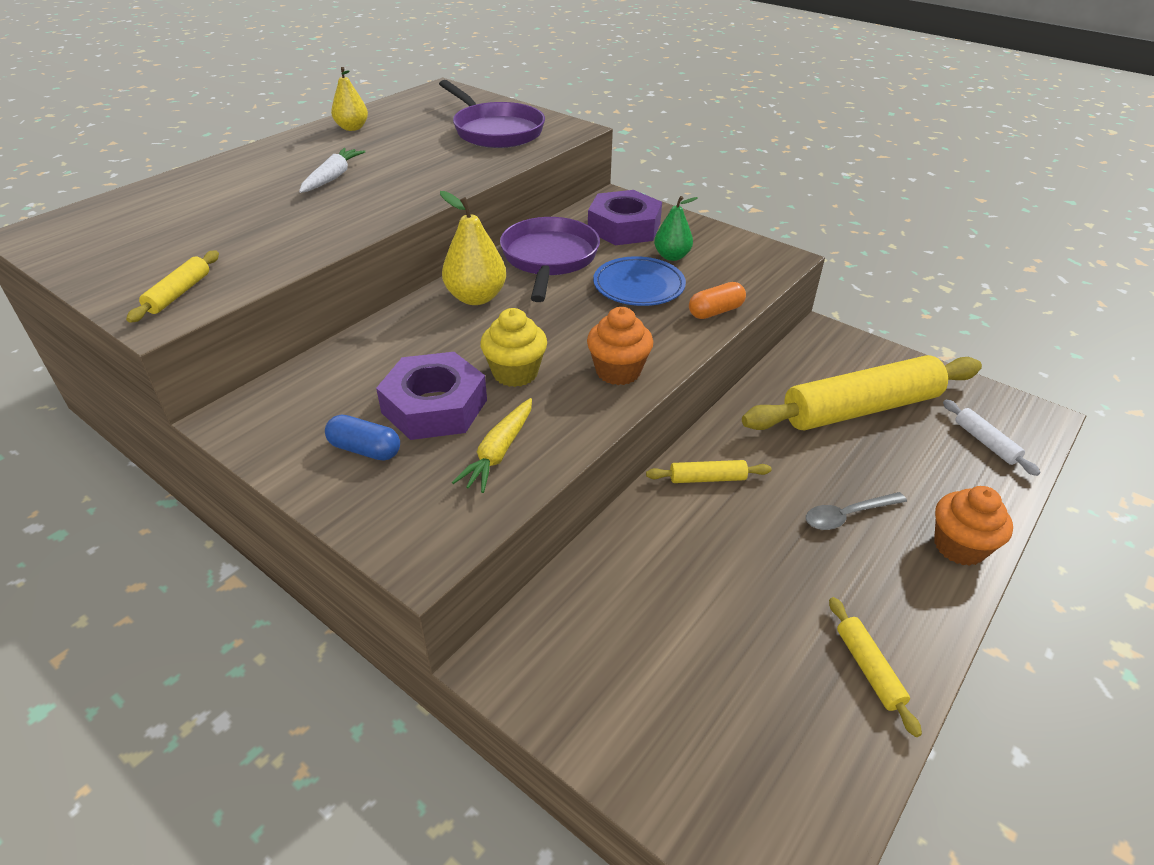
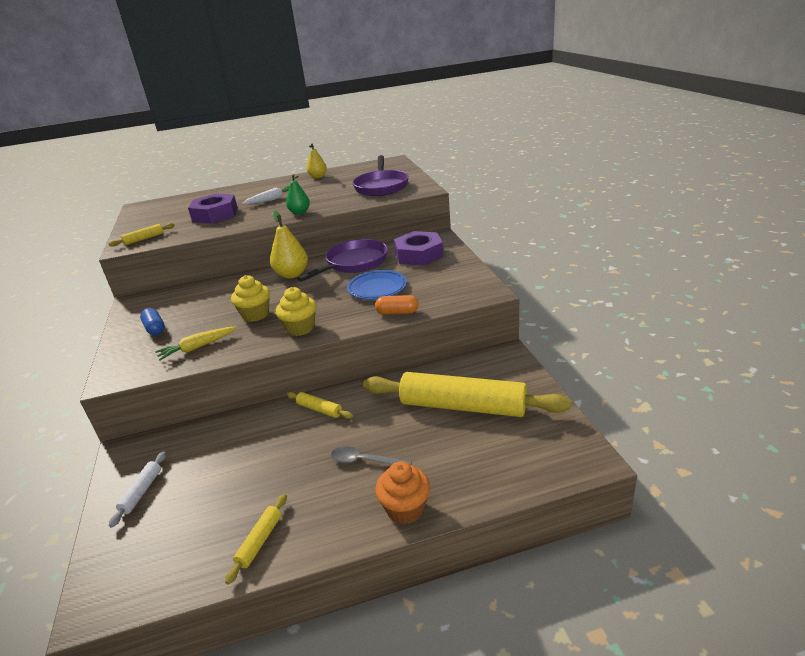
camera: 40 degrees right, 10 degrees down
purple nut [376,352,487,440] -> purple nut moved to [188,193,238,224]
orange cupcake [587,307,653,385] -> yellow cupcake [276,287,316,336]
green pear [654,196,697,261] -> green pear moved to [286,174,310,215]
white rolling pin [943,399,1041,476] -> white rolling pin moved to [109,451,166,527]

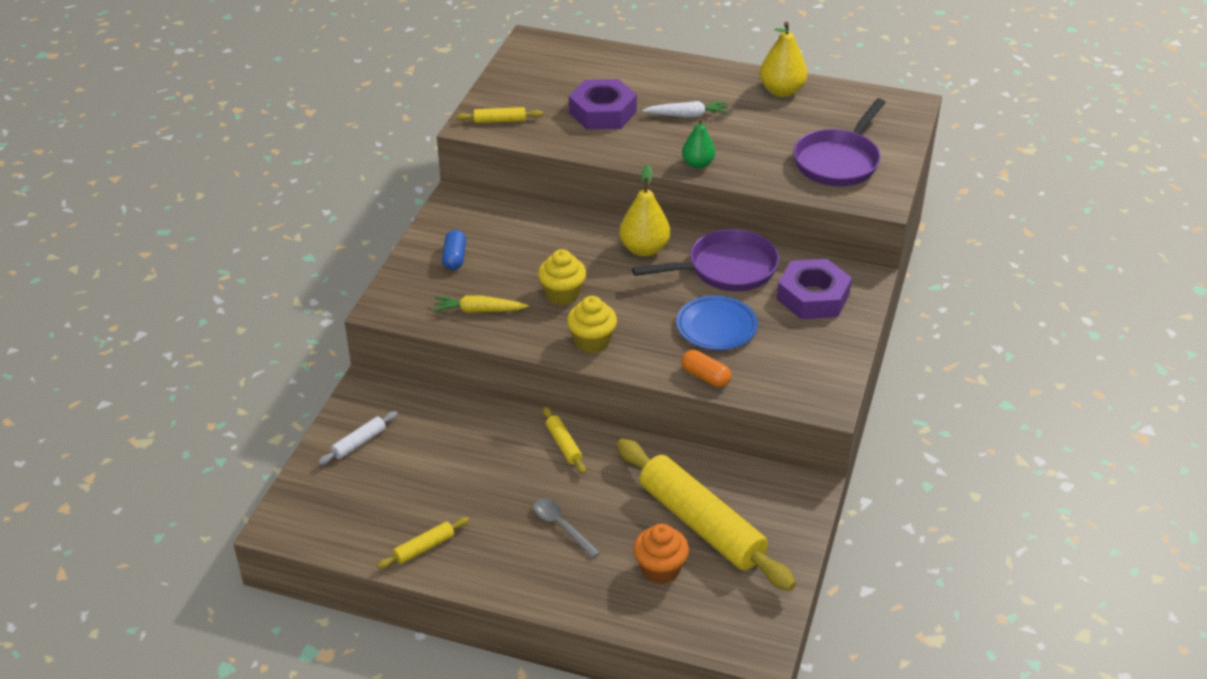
camera: 30 degrees right, 10 degrees up
yellow pear [307,144,327,178] -> yellow pear [760,22,807,97], size x1.51
orange cupcake [375,461,430,524] -> orange cupcake moved to [633,523,689,584]

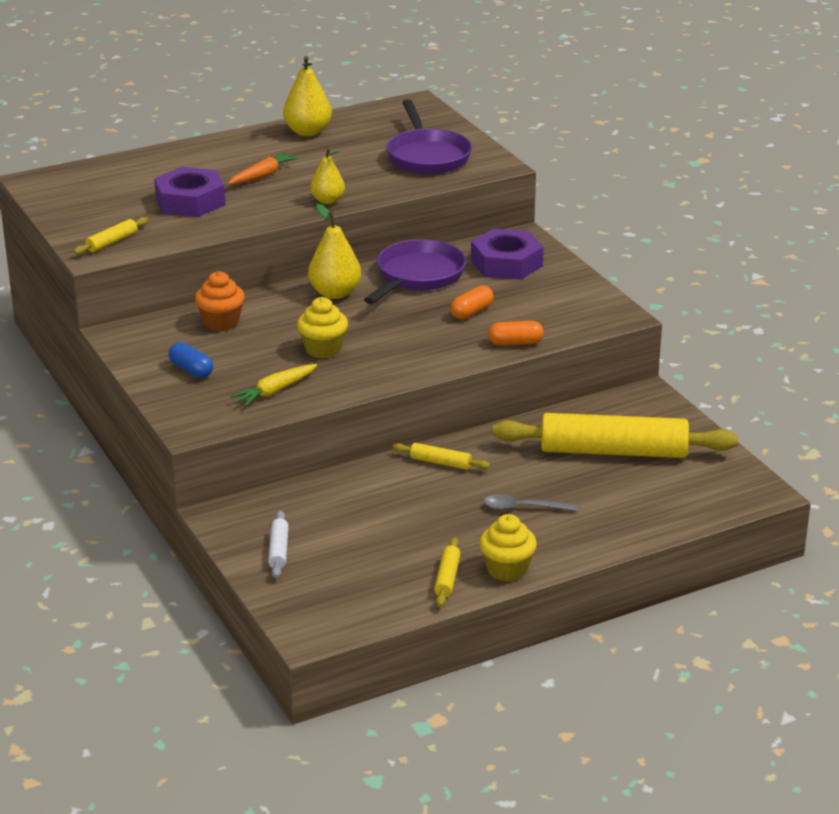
camera: 45 degrees left, 10 degrees down
yellow cupcake [567,296,617,353] -> yellow cupcake moved to [479,514,537,582]
orange cupcake [633,523,689,584] -> orange cupcake moved to [195,271,245,331]
white carrot [642,101,729,117] -> orange carrot [228,152,299,185]
blue plate [676,296,758,350] -> orange capsule [450,285,494,319]
green pear [682,118,715,169] -> yellow pear [311,148,345,204]

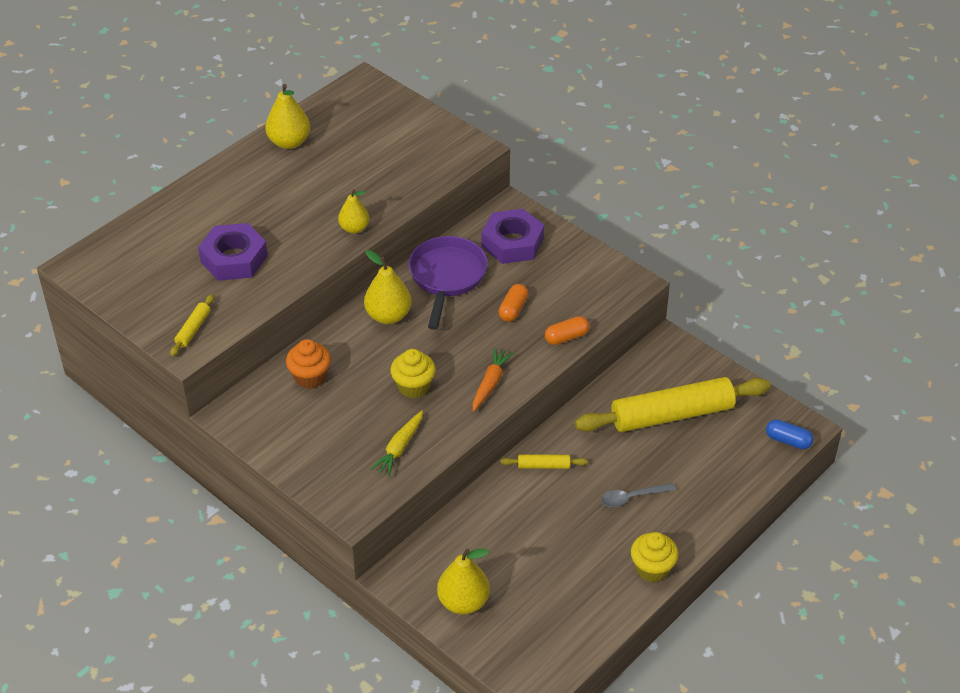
camera: 20 degrees left, 15 degrees up
blue capsule [168,342,213,378] -> blue capsule moved to [766,419,814,449]
orange carrot [228,152,299,185] -> orange carrot moved to [473,348,514,412]
white rolling pin [268,511,289,578] -> yellow pear [437,548,490,615]
purple pan [386,99,472,174] -> none
yellow rolling pin [434,537,461,607] -> none

